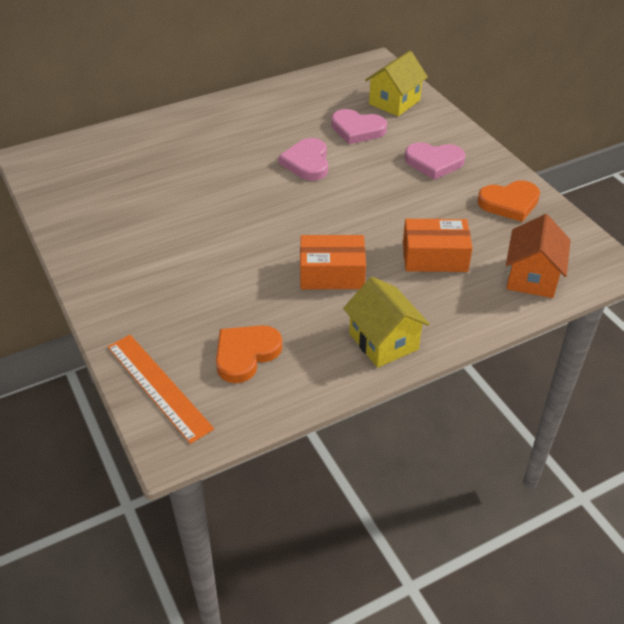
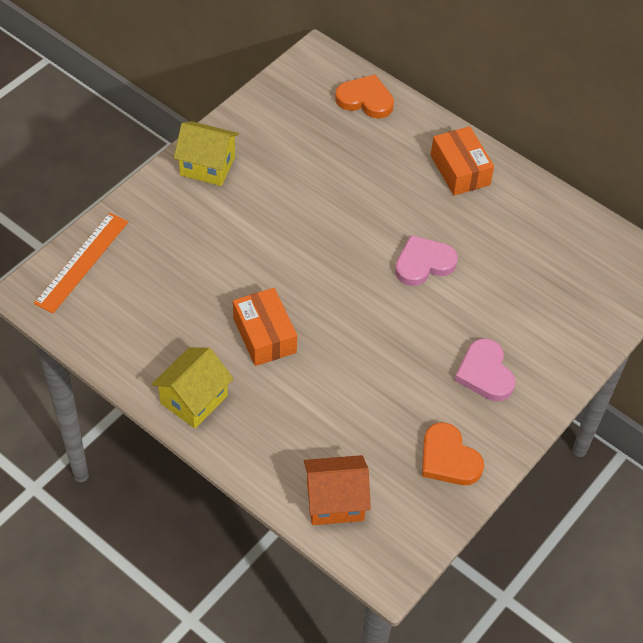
camera: 65 degrees right, 10 degrees up
orange heart [216,325,282,383] -> orange heart moved to [335,75,394,119]
pink heart [331,109,387,144] -> none
yellow house [365,51,428,116] -> yellow house moved to [174,121,239,186]
orange box [403,219,473,272] -> orange box moved to [431,126,494,196]

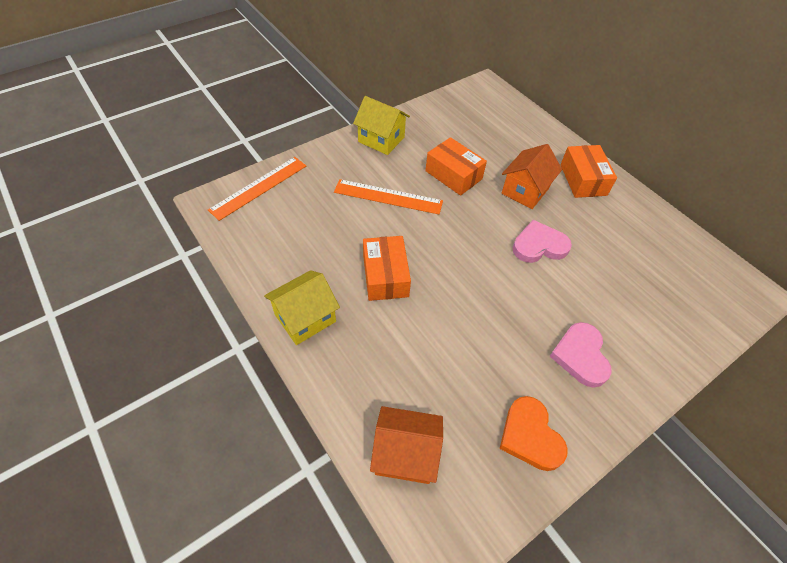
camera: 15 degrees right, 0 degrees up
orange heart [335,75,394,119] -> none
none -> orange ruler [334,179,443,214]
none -> orange box [425,137,487,196]
none -> orange house [502,144,562,209]

